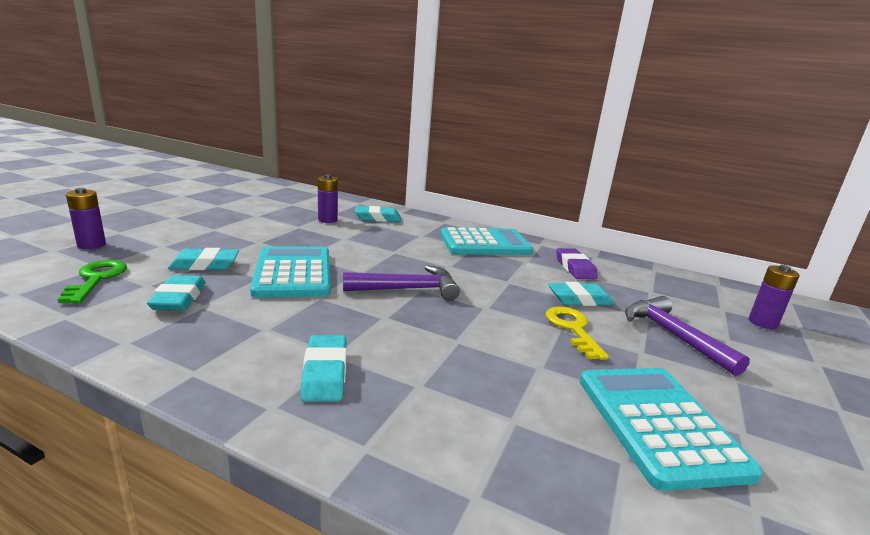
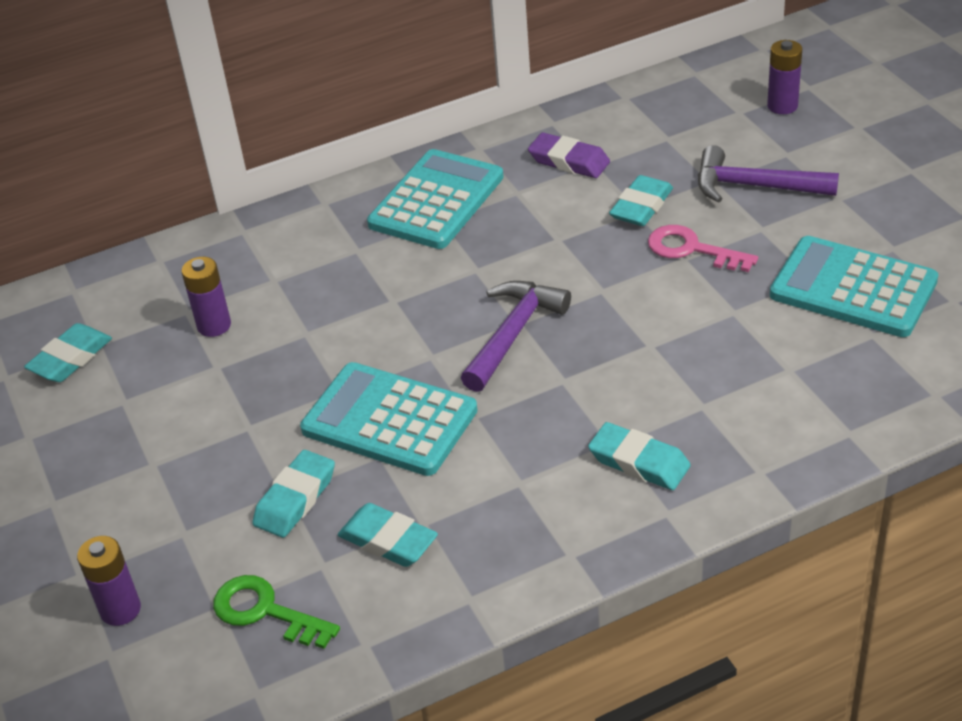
camera: 45 degrees left, 20 degrees up
turquoise eraser [355,206,401,222] -> turquoise eraser moved to [24,323,112,382]
yellow key [546,306,609,360] -> pink key [648,225,758,272]

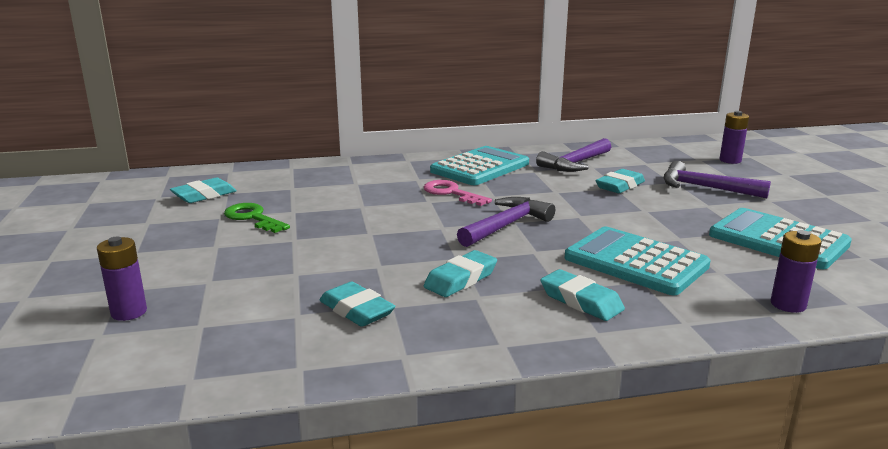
camera: 10 degrees right, 20 degrees down
purple battery [181,257,231,337] -> purple battery moved to [771,230,822,313]
green key [213,575,340,649] -> green key moved to [224,203,290,233]
turquoise eraser [252,450,335,538] -> turquoise eraser moved to [424,250,497,297]
turquoise calculator [300,362,478,476] -> turquoise calculator moved to [565,227,711,296]
purple eraser [528,133,610,178] -> purple hammer [536,138,611,172]
pink key [648,225,758,272] -> pink key moved to [424,180,492,206]

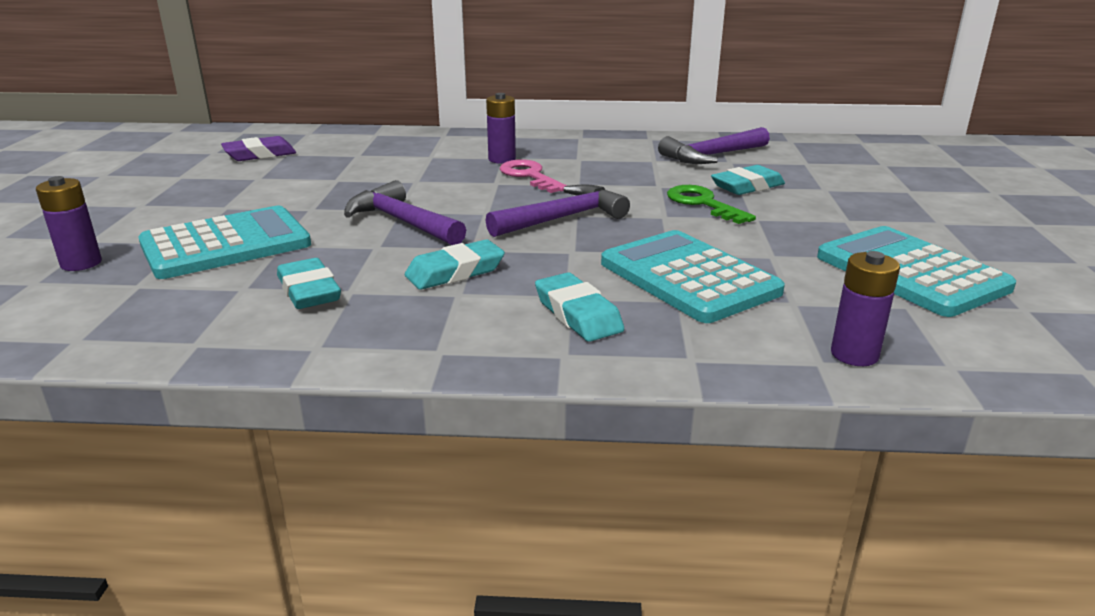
camera: 15 degrees right, 5 degrees up
turquoise eraser [170,178,237,203] -> purple eraser [221,136,296,161]
green key [224,203,290,233] -> green key moved to [667,185,756,224]
turquoise calculator [430,146,529,185] -> turquoise calculator moved to [138,206,311,279]
purple hammer [664,161,771,198] -> purple hammer moved to [344,180,466,245]
purple battery [719,111,749,164] -> purple battery moved to [486,93,516,164]

